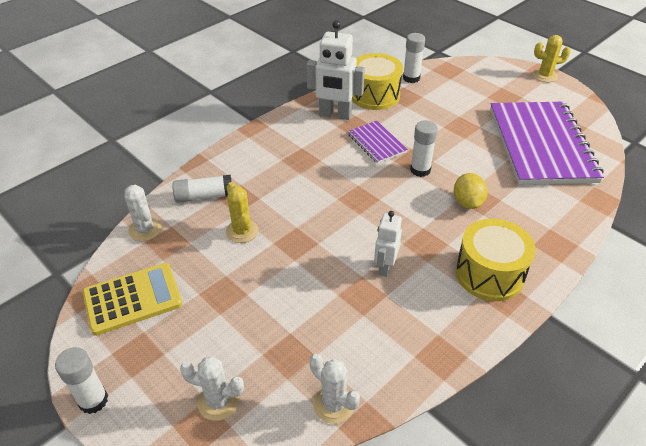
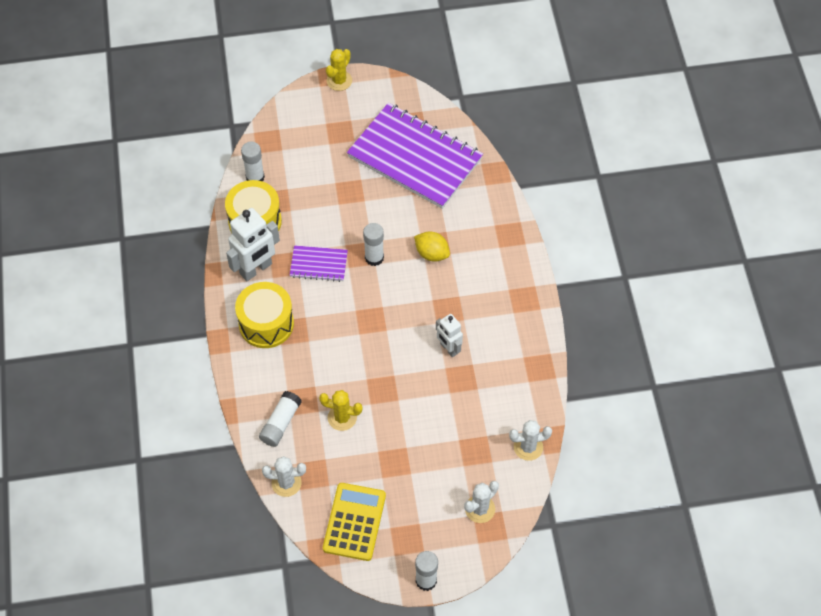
camera: 55 degrees left, 15 degrees up
yellow drum [456,219,536,301] -> yellow drum moved to [235,282,294,348]

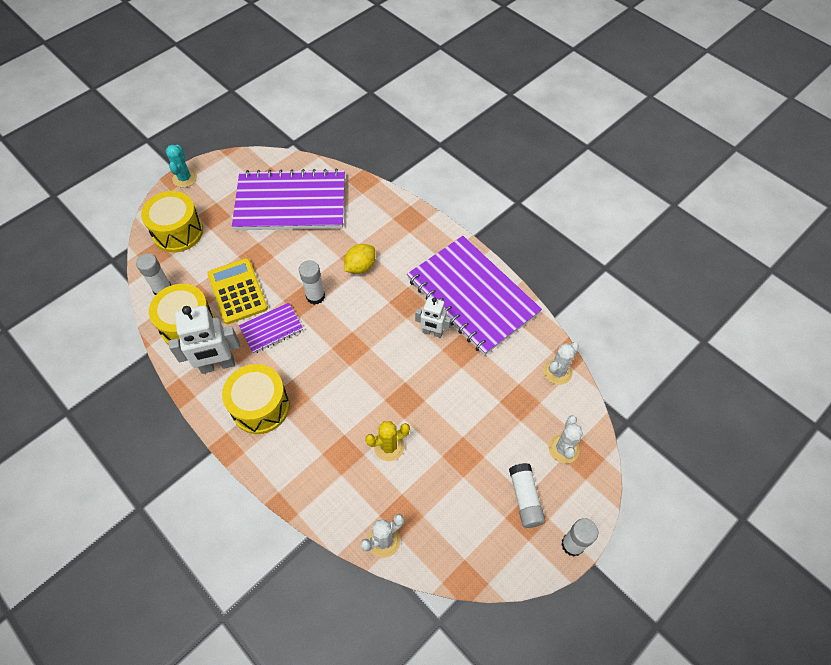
camera: 35 degrees left, 0 degrees up
white robot [226,208,280,281] -> white robot turned 60 degrees clockwise [168,305,240,374]
white glue stick [259,391,302,447] -> white glue stick moved to [509,463,546,528]
yellow calculator [323,483,386,561] -> yellow calculator moved to [207,258,268,324]
yellow cactus [326,49,352,91] -> turquoise cactus [166,145,197,188]
yellow lemon [414,231,450,262] -> yellow lemon turned 45 degrees counterclockwise [344,244,375,274]
none -> yellow drum [141,191,203,252]
none -> purple notebook [407,236,542,356]

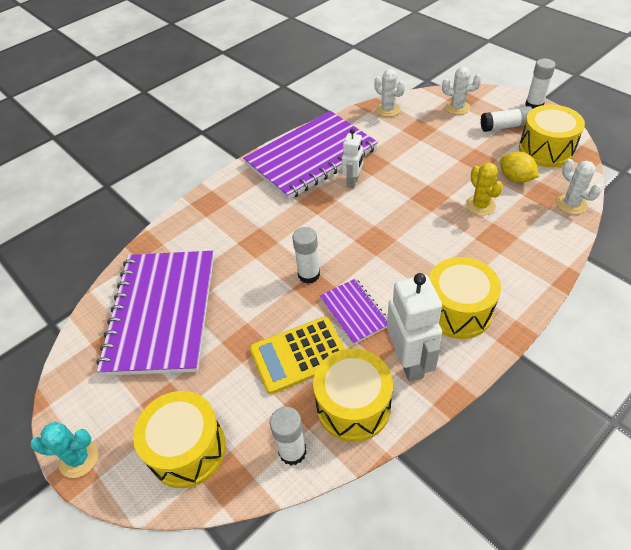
camera: 85 degrees left, 10 degrees down
yellow lemon [344,244,375,274] -> yellow lemon moved to [500,151,539,183]
none -> yellow drum [519,105,585,167]

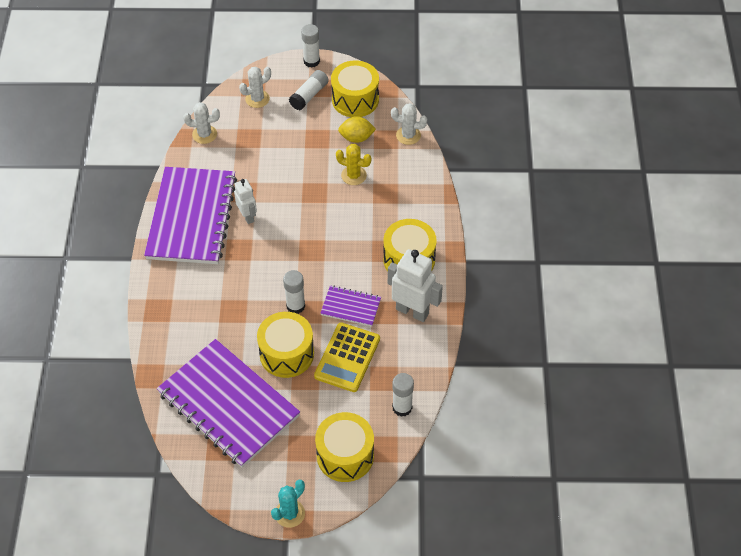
camera: 50 degrees left, 5 degrees up
yellow drum [313,348,393,442] -> yellow drum moved to [257,312,314,378]

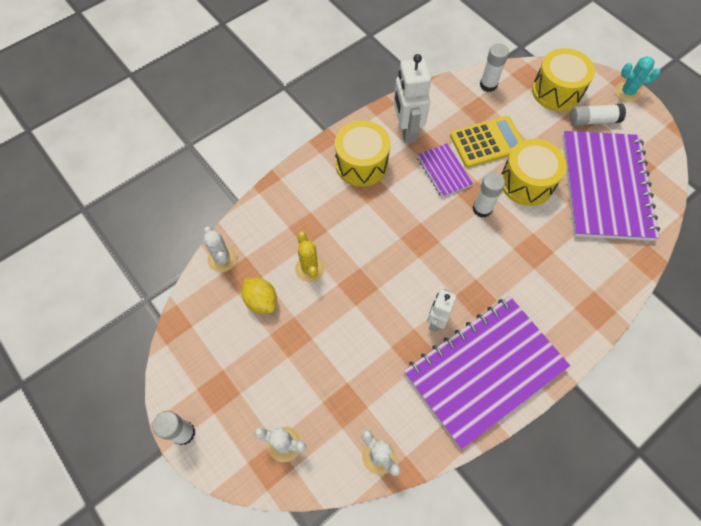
camera: 130 degrees left, 10 degrees up
white glue stick [289,70,329,110] -> white glue stick moved to [570,104,626,126]
yellow drum [331,60,379,117] -> none

